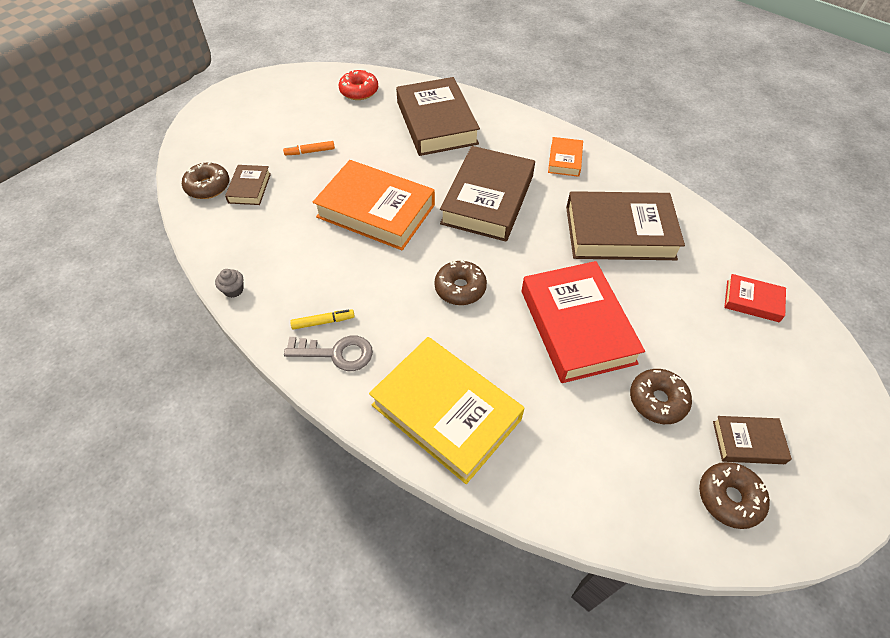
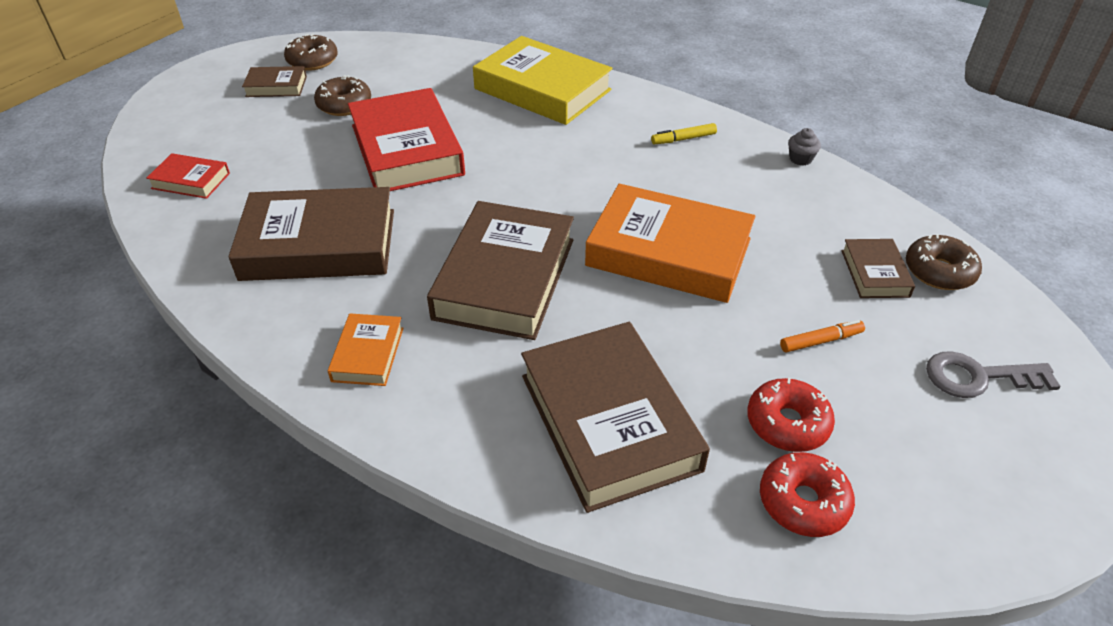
camera: 175 degrees right, 10 degrees down
grey key [284,336,373,371] -> grey key moved to [926,351,1061,398]
brown donut [434,260,487,305] -> none
none -> red donut [747,378,835,452]

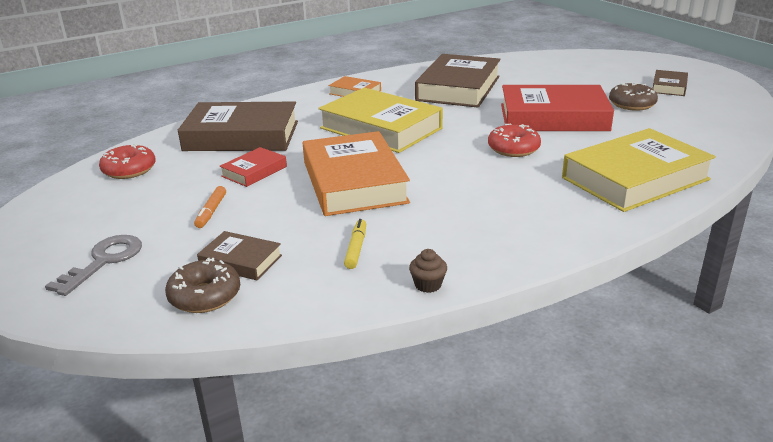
camera: 115 degrees right, 15 degrees down
red book [146,153,230,199] -> red book moved to [219,147,287,187]
brown donut [284,34,338,71] -> none
brown book [427,201,574,340] -> yellow book [318,88,443,153]
orange book [585,184,756,303] -> orange book turned 60 degrees counterclockwise [303,131,410,216]
yellow marker [651,123,717,144] -> yellow marker moved to [344,219,366,269]
red donut [747,378,835,452] -> red donut moved to [488,124,541,157]
grey cupcake [788,128,821,165] -> brown cupcake [409,249,447,293]

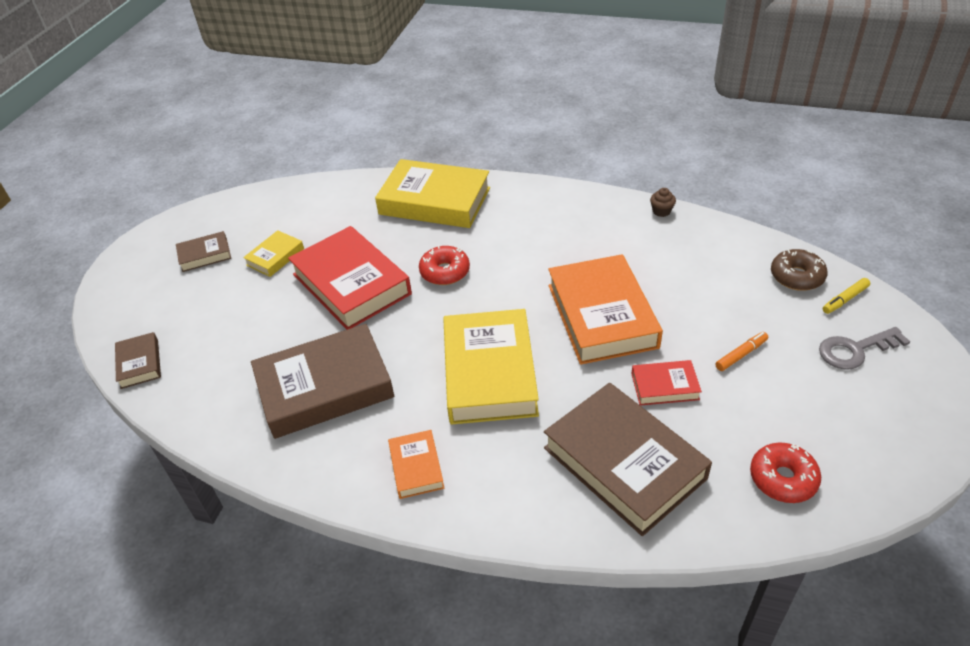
camera: 130 degrees left, 15 degrees up
brown book [197,231,282,280] -> brown book moved to [115,332,161,389]
orange book [303,131,410,216] -> orange book turned 45 degrees counterclockwise [548,254,663,365]
yellow marker [344,219,366,269] -> yellow marker moved to [823,278,870,314]
brown donut [609,83,658,111] -> yellow book [243,230,304,277]

